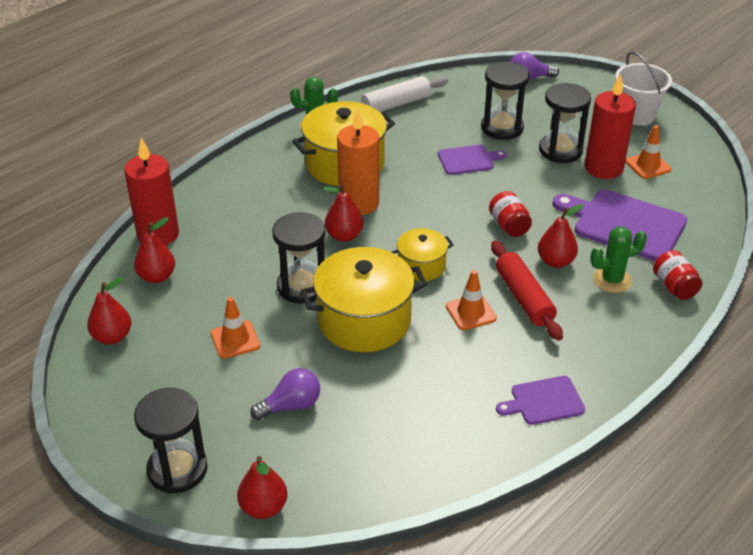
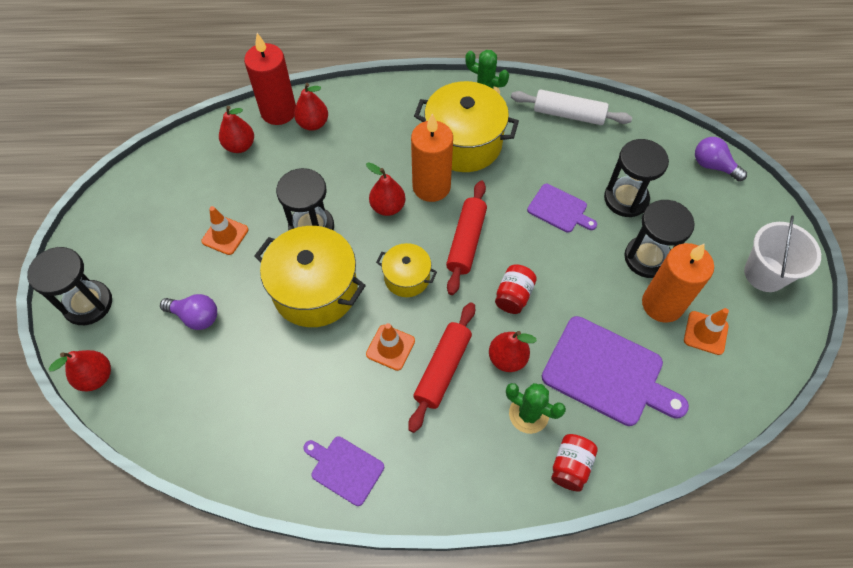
camera: 45 degrees right, 20 degrees up
red pear [87,277,131,345] -> red pear moved to [294,83,328,131]
purple cutting board [552,190,687,261] -> purple cutting board turned 135 degrees clockwise [542,316,689,426]
red candle [585,73,636,179] -> orange candle [642,243,714,323]
none -> red rolling pin [446,181,487,295]

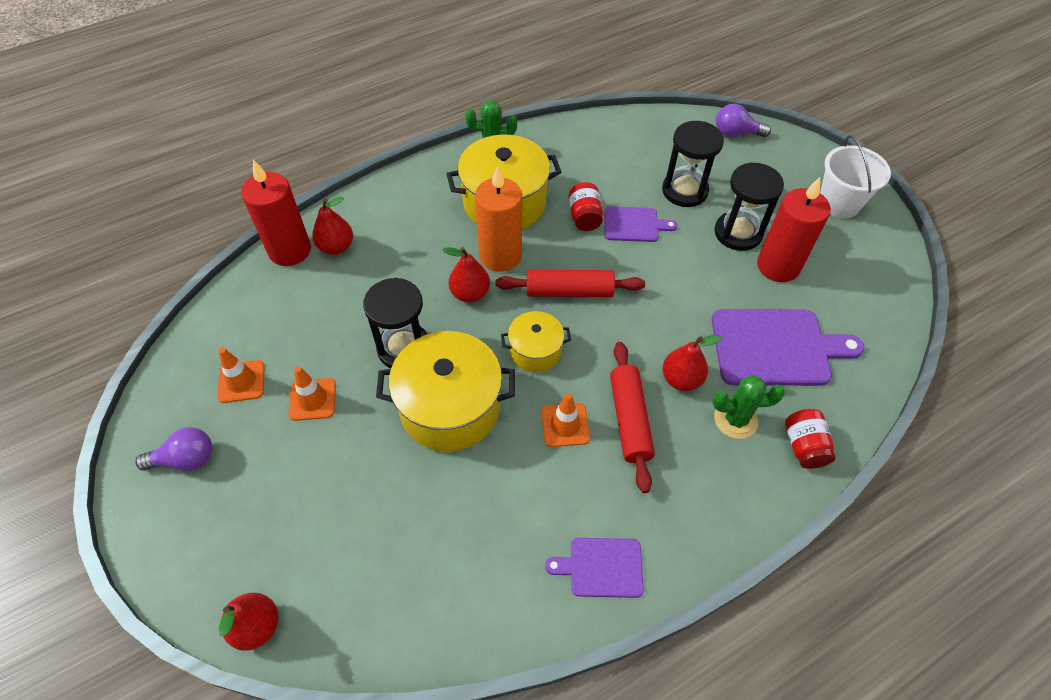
camera: 30 degrees left, 5 degrees down
black hourglass [27,247,112,325] -> none
purple light bulb [160,294,217,330] -> purple light bulb moved to [135,427,212,471]
red pear [219,106,254,153] -> none
red rolling pin [446,181,487,295] -> red rolling pin turned 75 degrees counterclockwise [496,270,645,297]
red jar [495,264,537,314] -> red jar moved to [569,182,603,231]
white rolling pin [511,89,632,125] -> none
orange candle [642,243,714,323] -> red candle [757,177,831,282]
orange traffic cone [684,308,729,355] -> orange traffic cone moved to [218,348,265,403]

